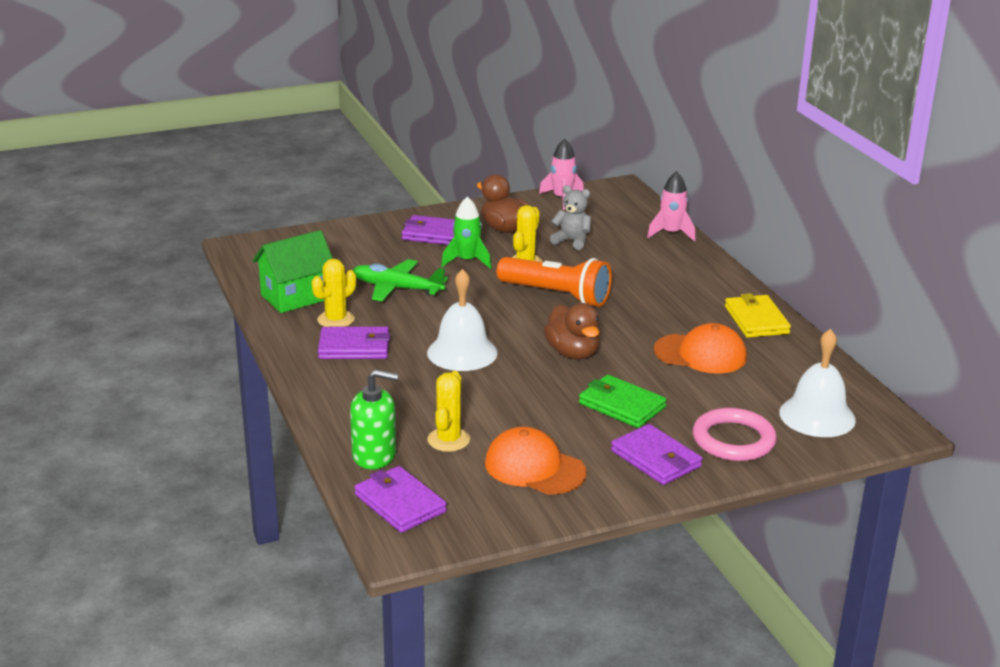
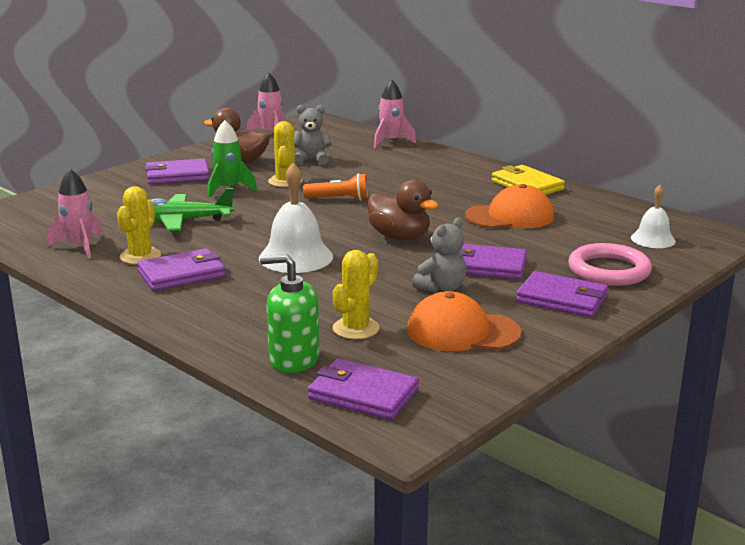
camera: 25 degrees left, 5 degrees down
green house [253,230,333,313] -> pink rocket [46,169,103,258]
green soap dispenser [350,369,399,469] -> green soap dispenser turned 150 degrees counterclockwise [260,254,319,373]
yellow cactus [427,371,470,452] -> yellow cactus turned 45 degrees clockwise [333,250,380,339]
orange flashlight [497,257,612,307] -> orange flashlight [303,173,368,201], size x0.56
green wallet [579,375,667,428] -> purple wallet [461,244,527,280]
white bell [779,329,856,437] -> white bell [631,185,676,248], size x0.61
none -> grey teddy bear [412,217,467,293]

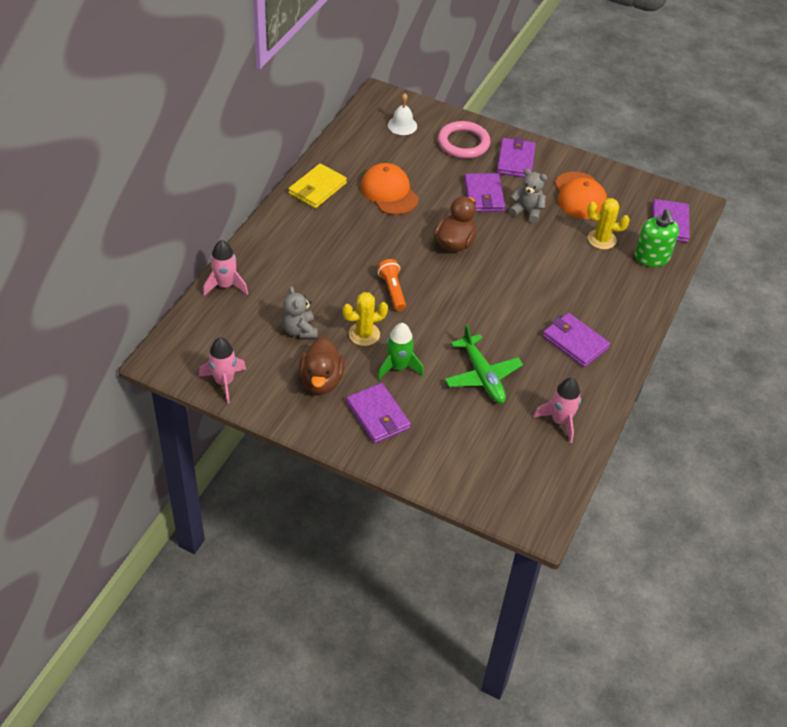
camera: 110 degrees left, 25 degrees up
yellow cactus [117,186,161,265] -> none
white bell [259,163,333,273] -> none

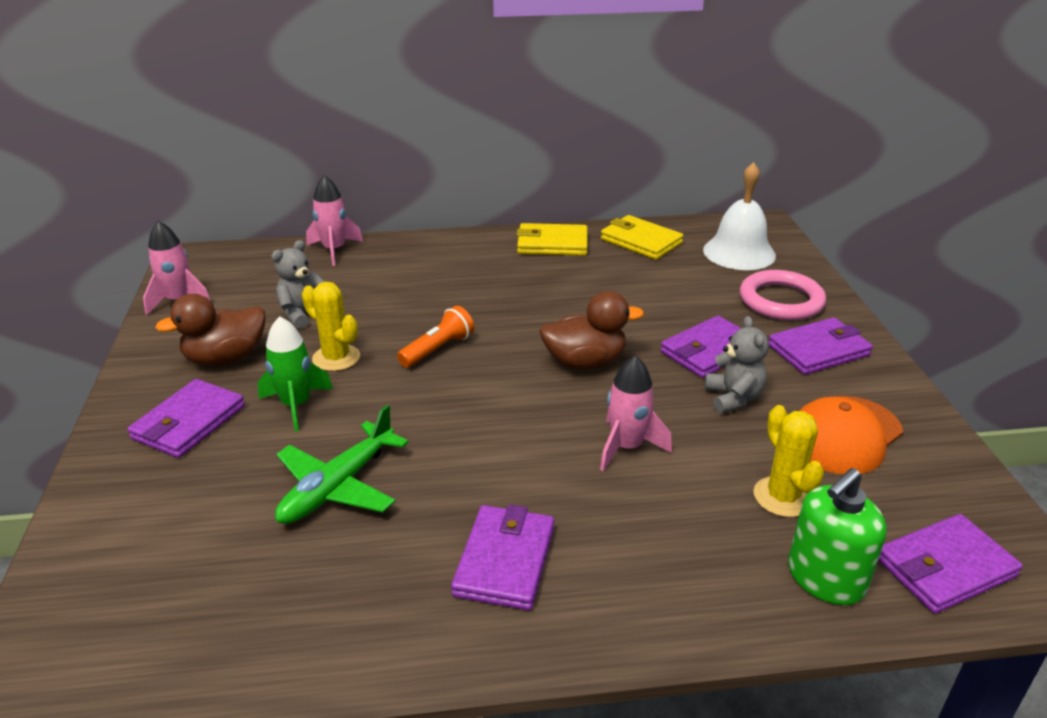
camera: 60 degrees right, 15 degrees down
orange cap [360,163,419,215] -> none
white bell [388,93,417,135] -> white bell [703,162,776,270], size x1.64
pink rocket [533,378,581,443] -> pink rocket moved to [600,355,672,471]
none -> yellow wallet [601,215,683,260]

